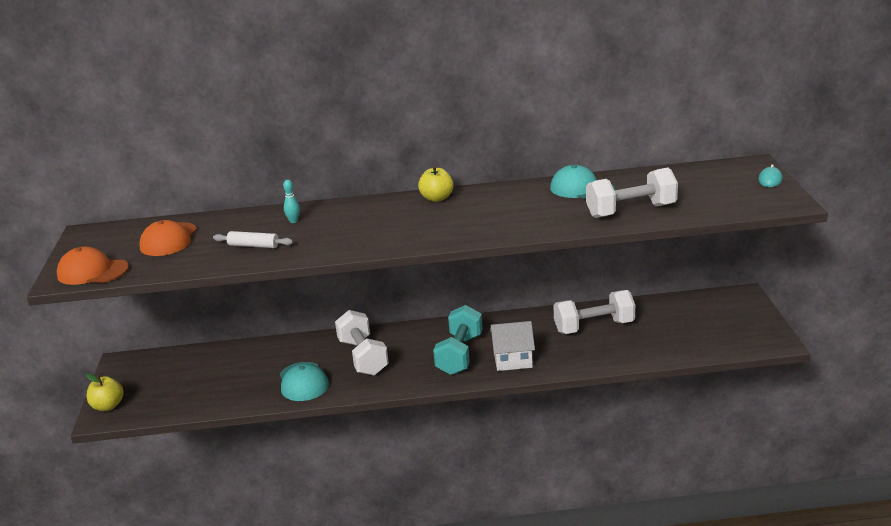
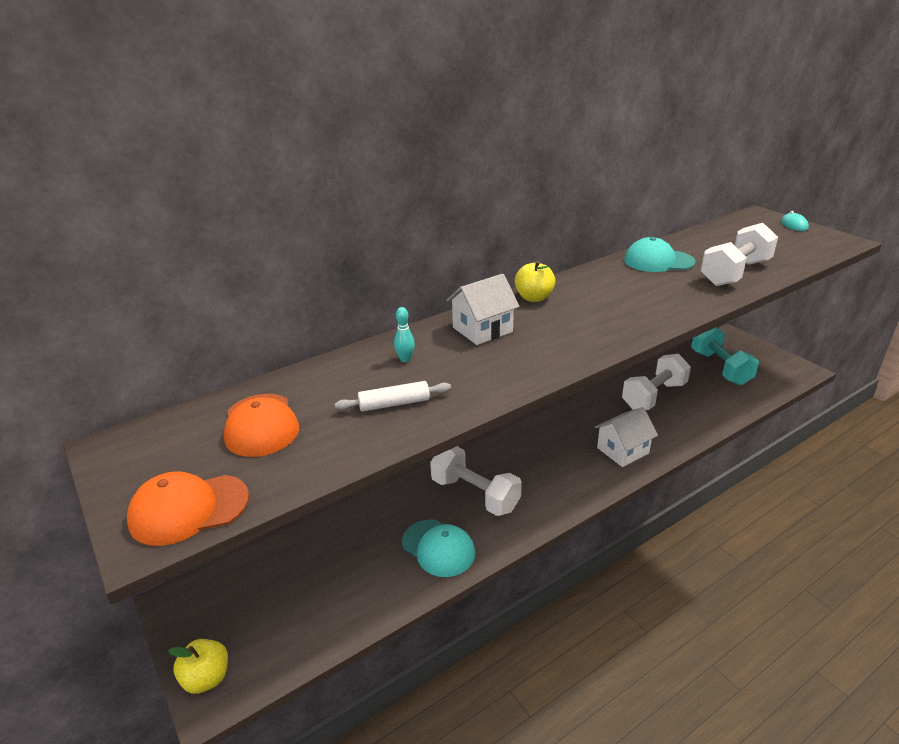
camera: 30 degrees left, 5 degrees up
turquoise dumbbell [433,305,483,375] -> turquoise dumbbell moved to [691,327,759,385]
none -> white house [447,274,520,345]

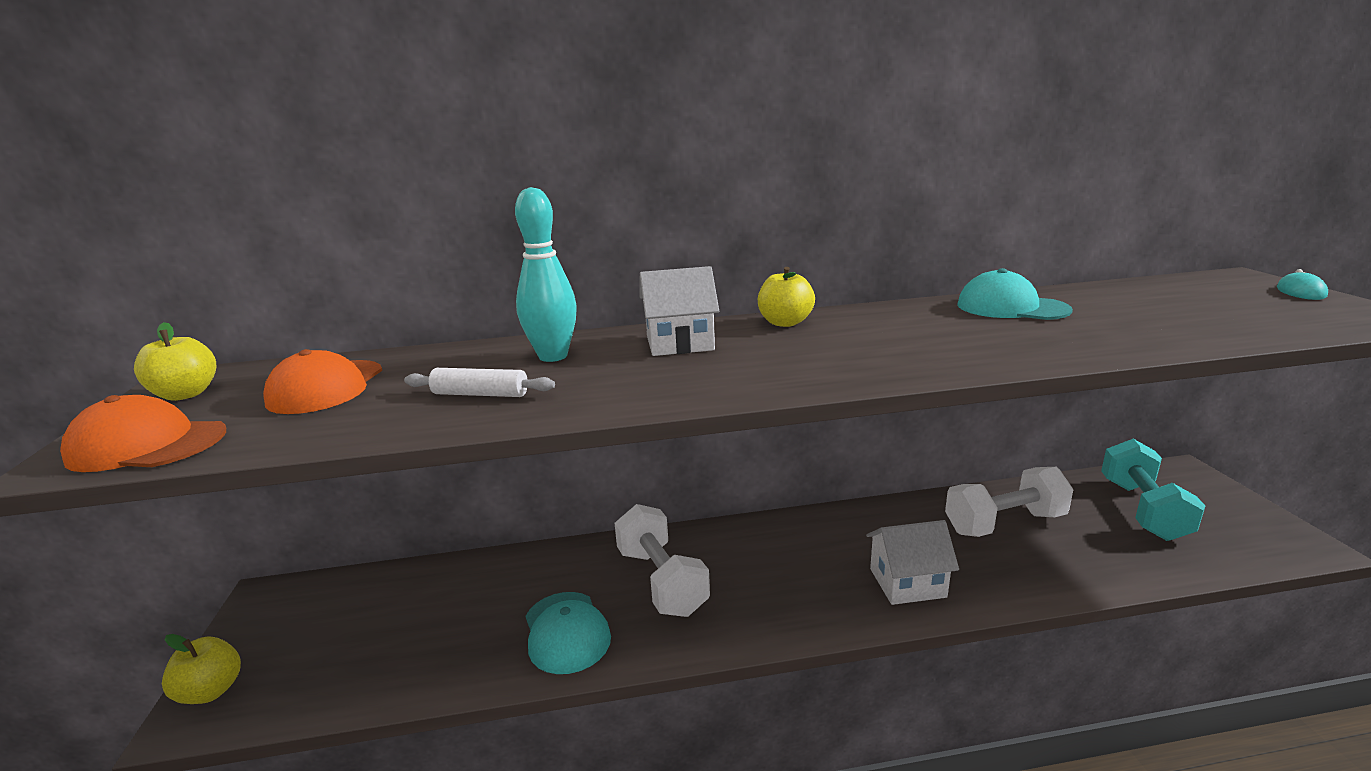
camera: 25 degrees right, 10 degrees down
turquoise bowling pin [394,307,415,362] -> turquoise bowling pin [515,187,577,362], size x2.11
white dumbbell [701,223,778,286] -> none
none -> yellow apple [134,322,216,401]

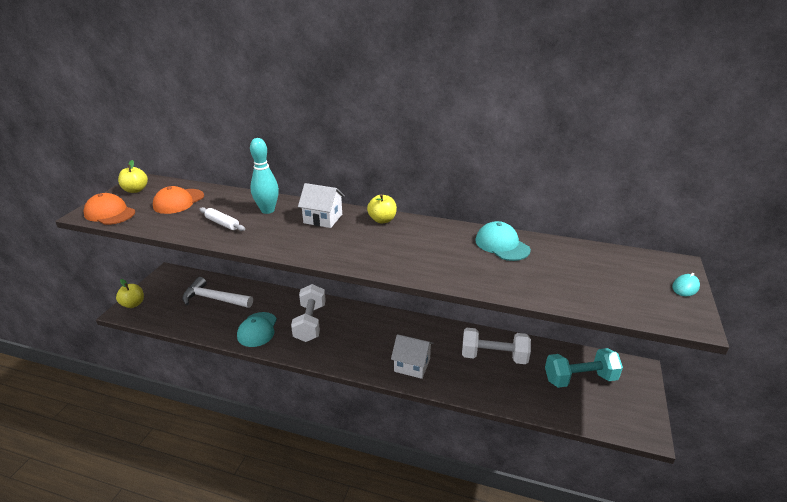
camera: 25 degrees right, 10 degrees up
turquoise dumbbell [1101,439,1205,541] -> turquoise dumbbell turned 45 degrees clockwise [545,348,623,388]
none -> white hammer [182,277,253,308]

